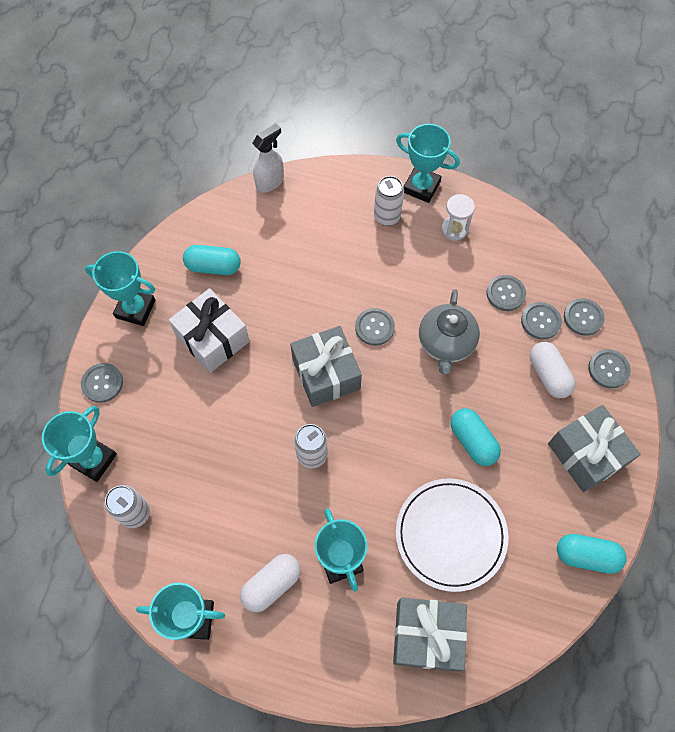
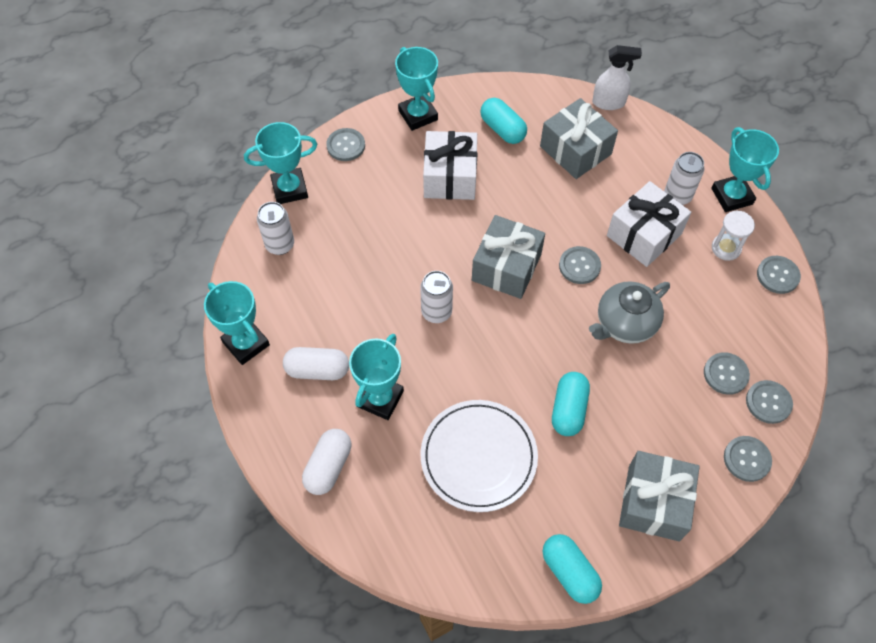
camera: 45 degrees right, 5 degrees down
grey gift [393,598,467,671] -> grey gift moved to [540,98,618,179]
grey button [486,275,526,311] -> grey button moved to [757,256,801,294]
white capsule [530,342,576,398] -> white capsule moved to [302,429,351,495]
none -> white gift [607,181,691,267]

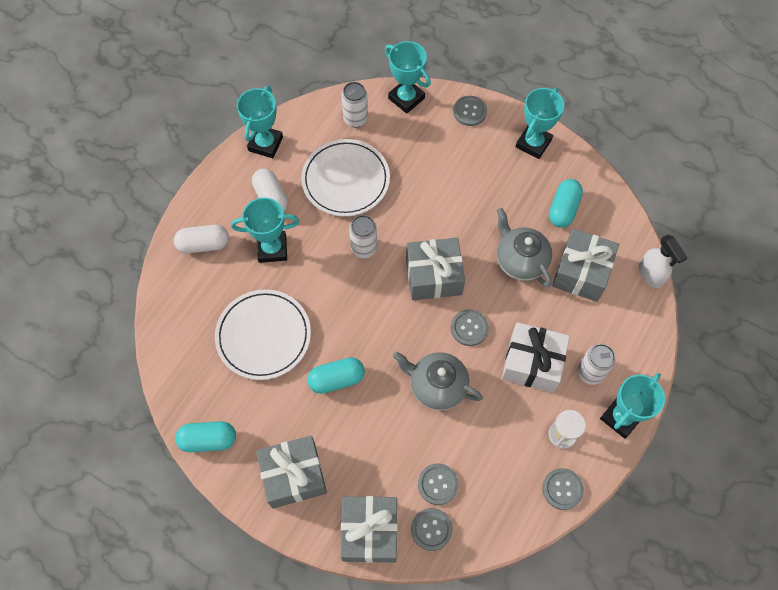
camera: 60 degrees right, 5 degrees up
white gift [423,131,477,200] -> none
turquoise capsule [542,534,602,604] -> turquoise capsule turned 60 degrees clockwise [175,421,236,452]
grey button [724,436,772,482] -> grey gift [340,496,398,563]
none -> white plate [301,139,390,217]
none -> grey teapot [497,208,552,287]

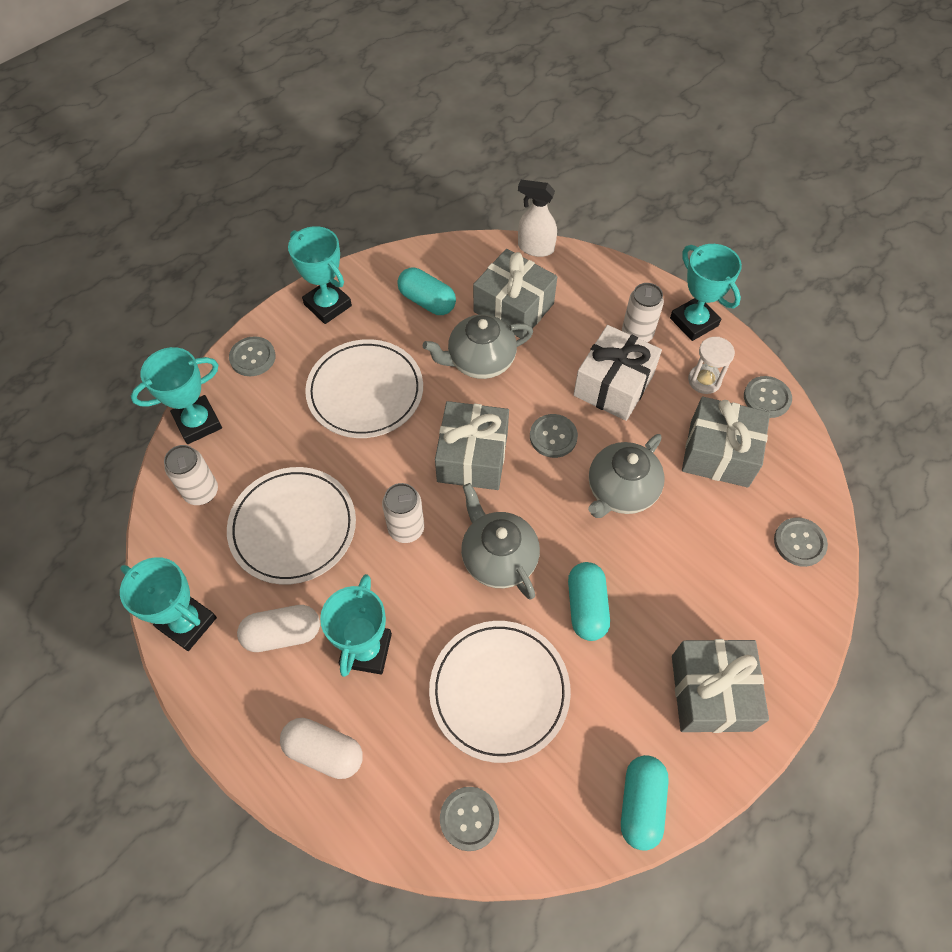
camera: 75 degrees left, 5 degrees down
white capsule [174,225,229,254] -> white capsule turned 75 degrees counterclockwise [280,718,363,779]
grey gift [340,496,398,563] -> grey gift moved to [682,397,770,488]
grey button [418,463,458,505] -> grey button moved to [440,787,499,851]
white spray bottle [639,235,688,288] -> white spray bottle turned 150 degrees counterclockwise [518,180,557,257]
none -> white plate [305,339,423,438]
none -> grey teapot [461,483,540,600]

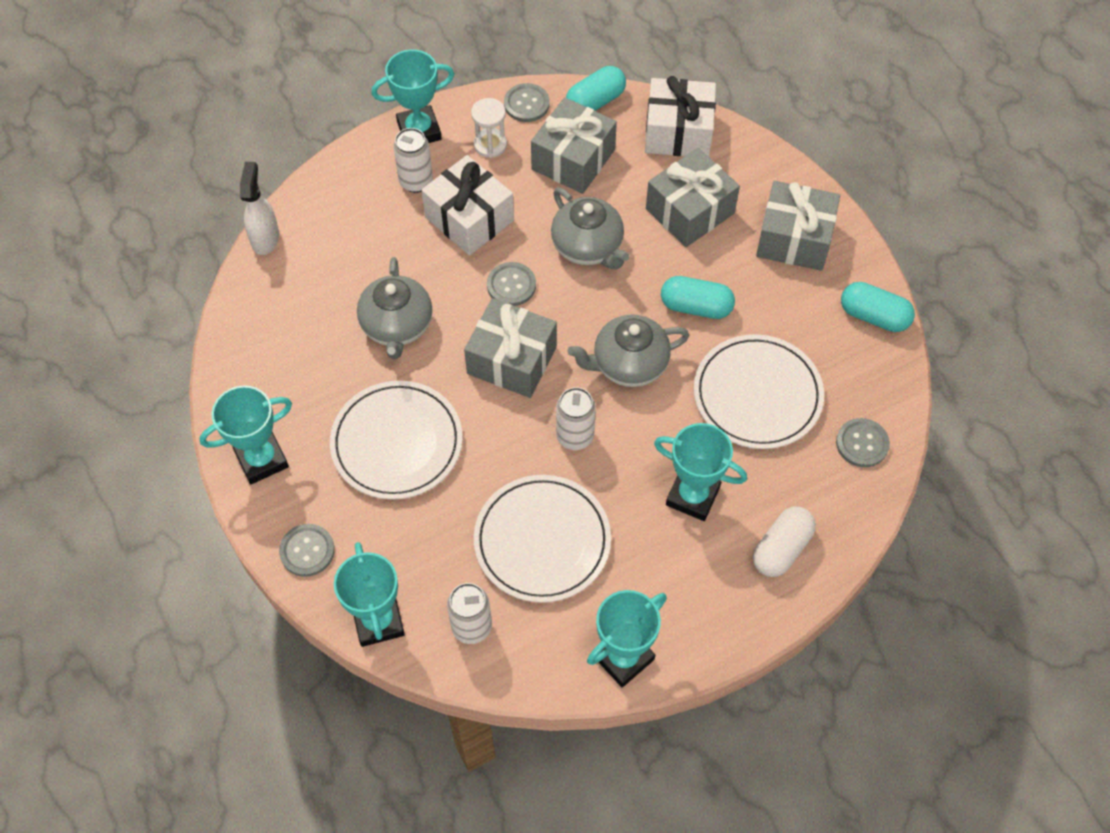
camera: 75 degrees left, 0 degrees up
white capsule [237,605,320,652] -> none
turquoise capsule [398,268,456,315] -> turquoise capsule moved to [566,66,626,111]
grey gift [473,249,557,338] -> grey gift moved to [646,148,740,247]
white spray bottle [518,180,557,257] -> white spray bottle turned 150 degrees clockwise [240,162,279,255]
grey button [774,517,828,567] -> white gift [645,76,716,157]

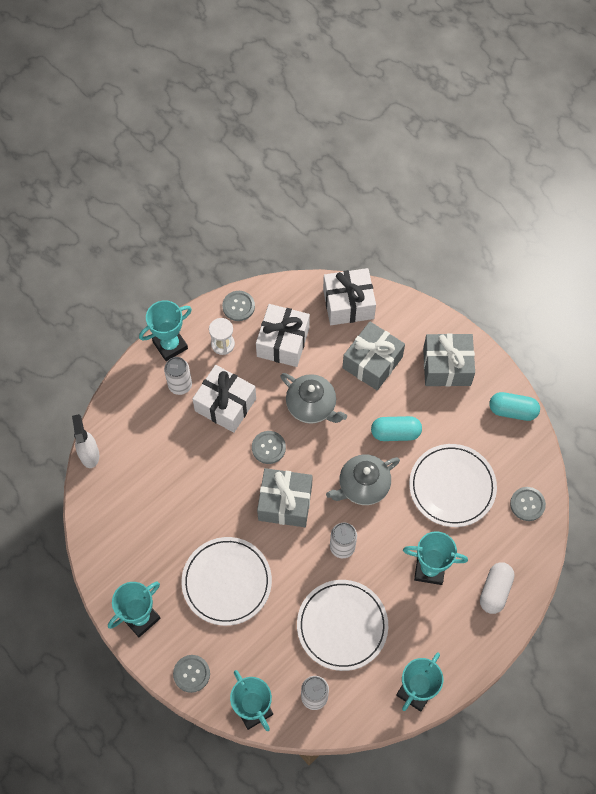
camera: 15 degrees left, 5 degrees up
grey teapot [357,257,433,359] -> none
grey gift [531,97,617,194] -> white gift [256,304,310,367]
turquoise capsule [566,66,626,111] -> none

